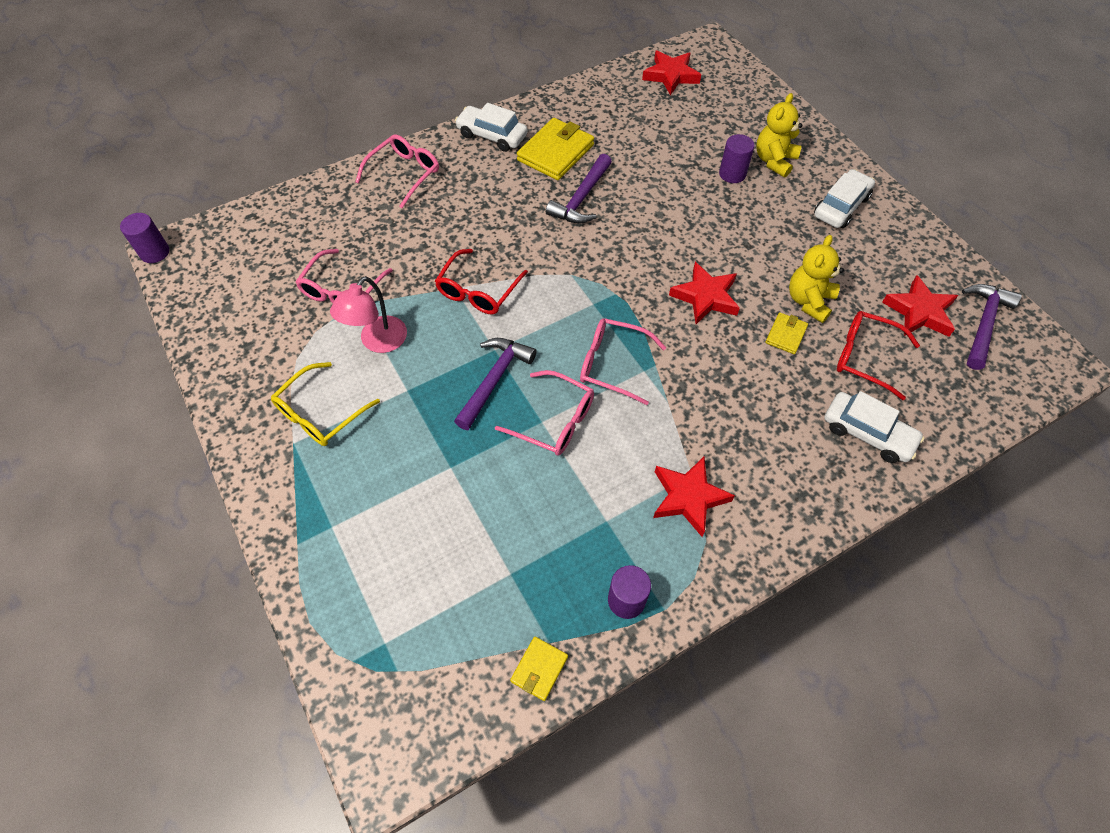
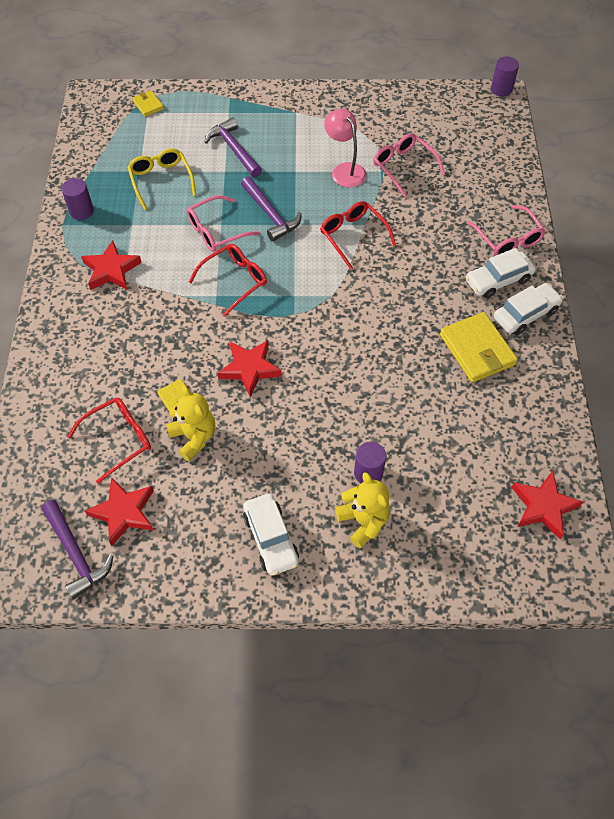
camera: 120 degrees right, 0 degrees up
yellow glasses [271,362,380,446] -> yellow glasses moved to [128,148,196,210]
yellow wallet [510,637,568,701] -> yellow wallet moved to [132,90,164,117]
purple hammer [546,154,612,223] -> purple hammer moved to [205,118,262,177]
pink glasses [580,318,667,405] -> red glasses [189,244,267,317]
white car [825,391,924,463] -> white car moved to [466,248,536,298]

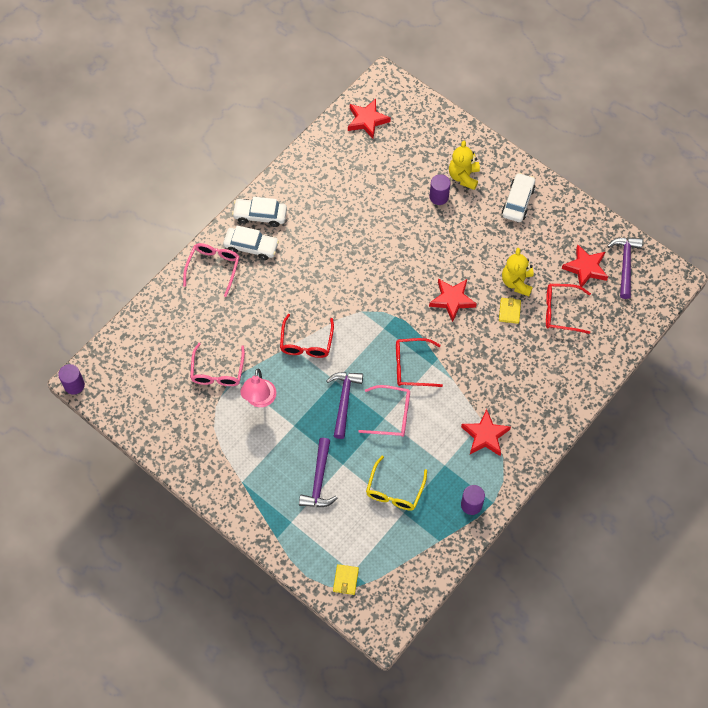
camera: 140 degrees left, 5 degrees up
yellow wallet [440,312,518,383] -> none

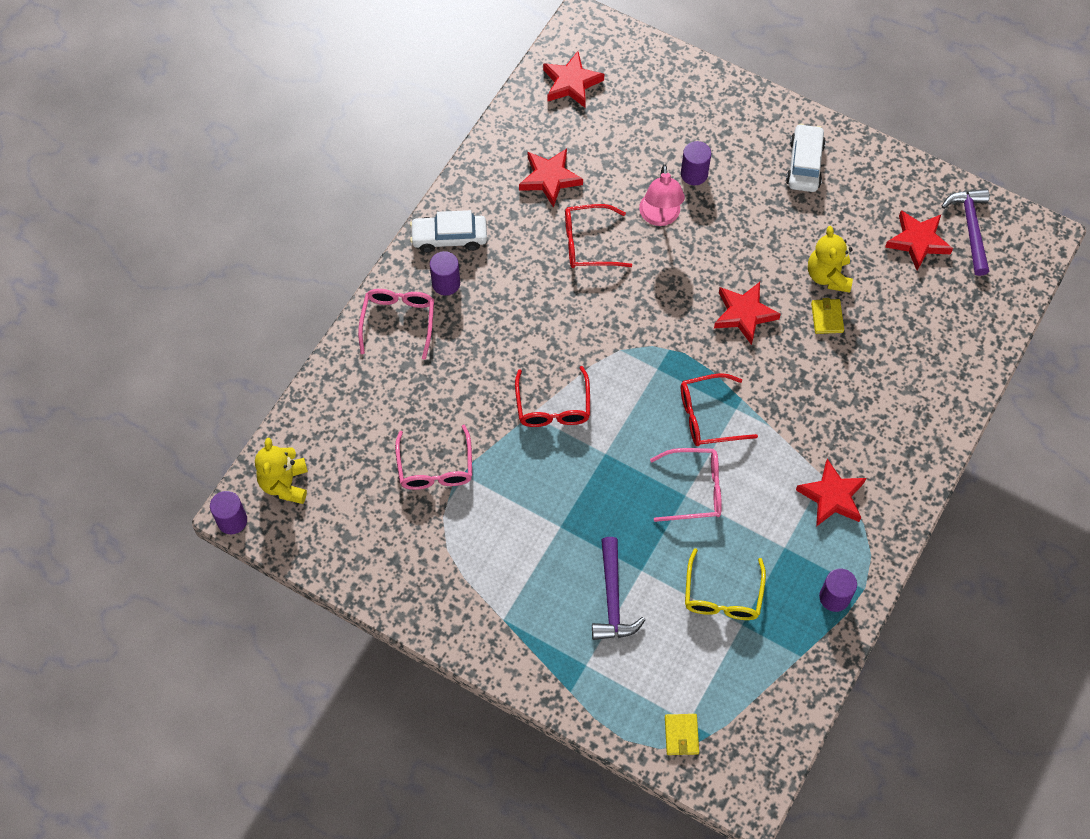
camera: 10 degrees left, 0 degrees up
white car [223,226,279,260] -> purple cylinder [430,251,460,296]
pink lamp [240,368,276,407] -> pink lamp moved to [639,165,685,226]
purple hammer [326,372,363,439] -> none
yellow teddy bear [449,140,480,190] -> yellow teddy bear moved to [255,438,308,504]
red glasses [546,284,591,334] -> red glasses moved to [565,204,632,268]
none -> red star [519,148,583,208]

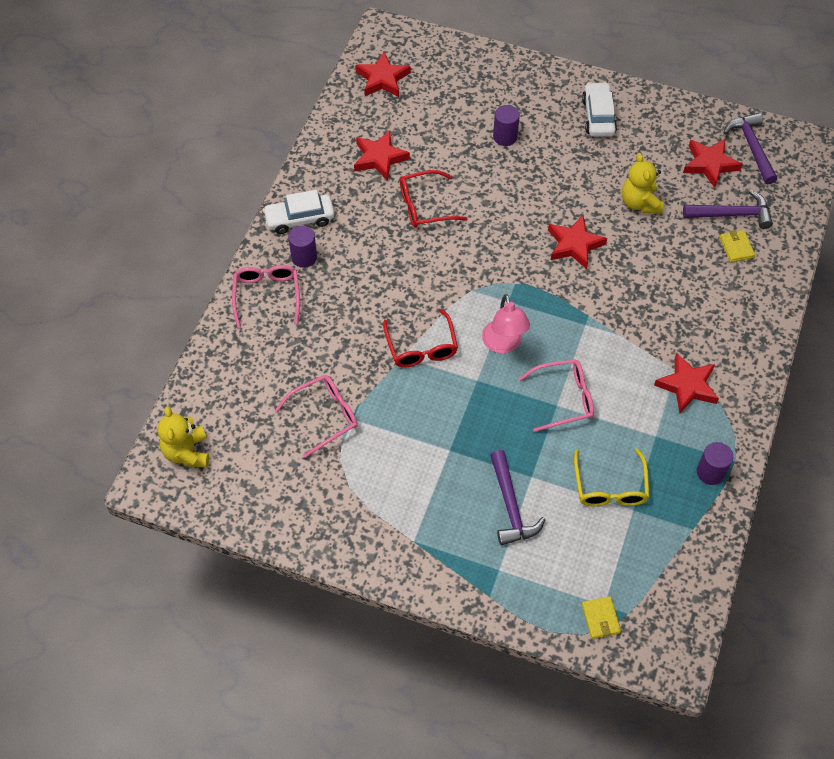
camera: 10 degrees left, 5 degrees down
purple cylinder [210,491,247,534] -> none
pink glasses [395,425,472,490] -> pink glasses turned 105 degrees counterclockwise [275,375,358,458]
pink lamp [639,165,685,226] -> pink lamp moved to [482,294,530,353]
red glasses [681,373,758,446] -> none
yellow wallet [811,298,844,334] -> yellow wallet moved to [720,230,755,262]
none -> purple hammer [683,190,773,229]

